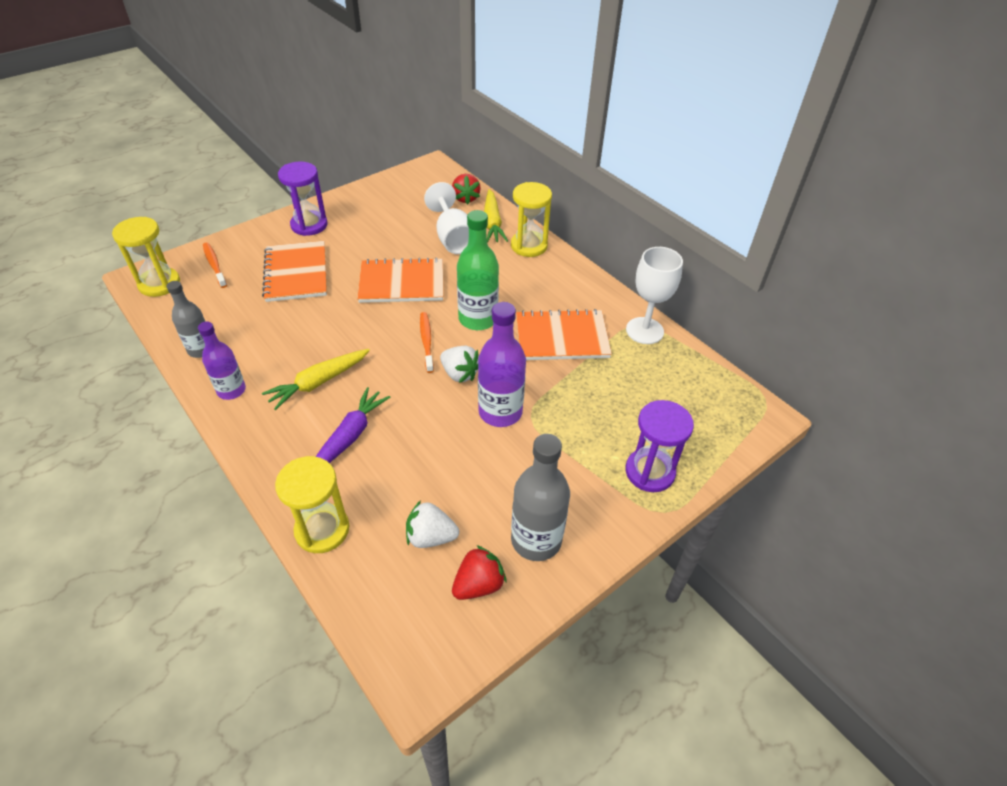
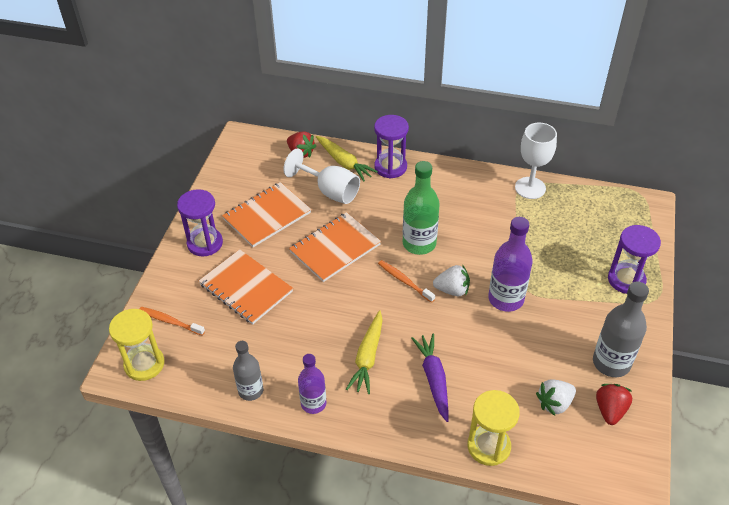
camera: 35 degrees left, 0 degrees up
yellow hourglass [511,182,552,257] -> purple hourglass [374,115,409,178]
orange notebook [516,309,612,360] -> orange notebook moved to [222,182,312,247]

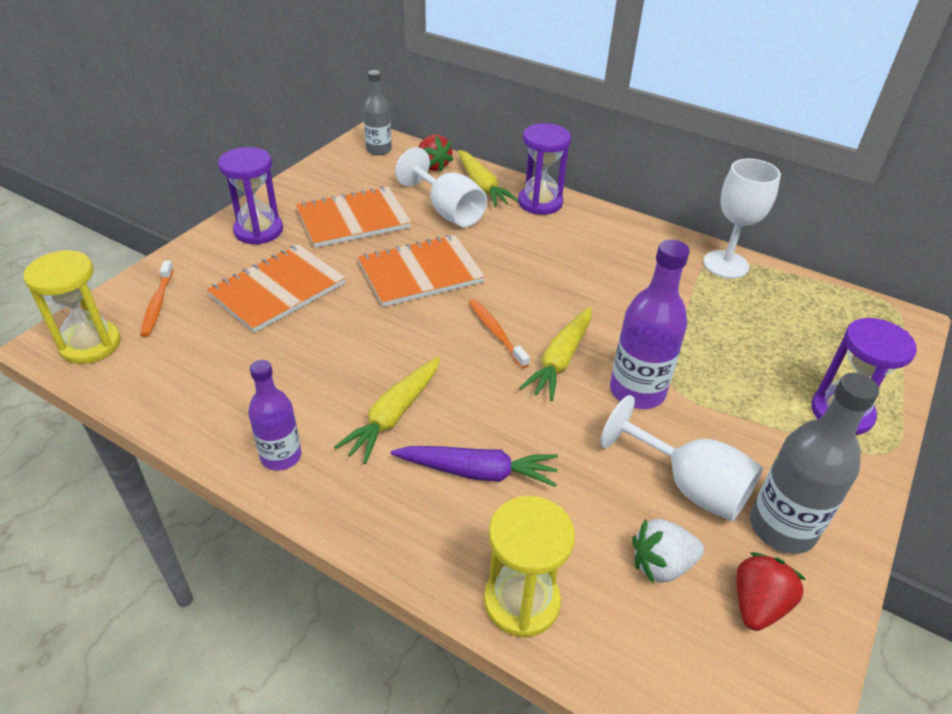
camera: 15 degrees right, 5 degrees down
orange toothbrush [139,307,205,336] -> orange toothbrush turned 135 degrees counterclockwise [140,261,174,337]
orange notebook [199,249,293,325] -> orange notebook turned 75 degrees clockwise [206,244,346,333]
grey bottle [233,341,263,401] -> grey bottle moved to [363,70,392,155]
green bottle [403,161,440,255] -> none
purple carrot [411,334,449,422] -> purple carrot turned 90 degrees clockwise [391,446,558,487]
white strawberry [433,264,470,296] -> yellow carrot [519,307,591,401]
none -> white goblet [600,395,763,521]

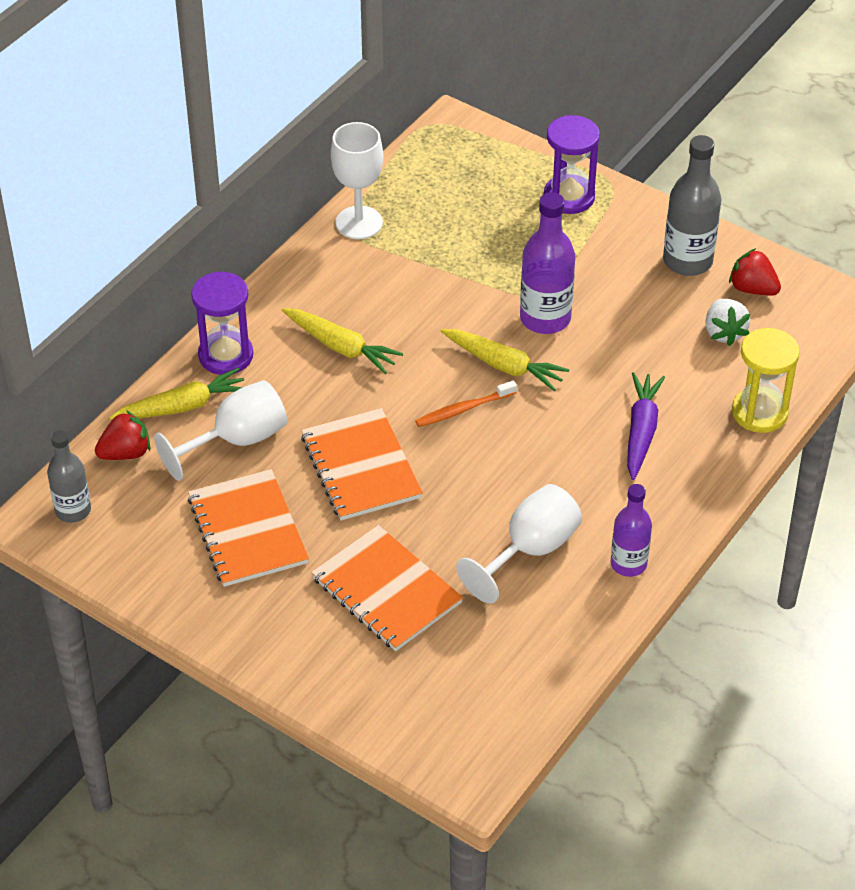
camera: 85 degrees left, 5 degrees up
yellow hourglass [23,250,121,364] -> none
orange toothbrush [140,261,174,337] -> none
purple hourglass [218,147,283,245] -> none
yellow carrot [334,356,440,464] -> yellow carrot moved to [282,308,403,374]
white goblet [600,395,763,521] -> white goblet moved to [456,484,582,604]

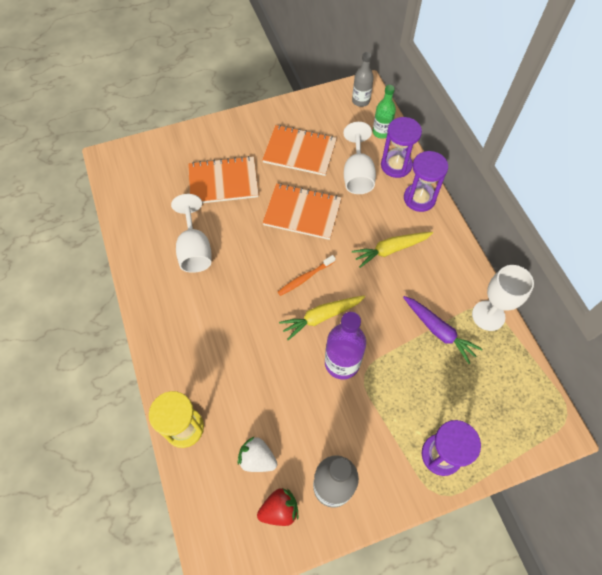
camera: 125 degrees right, 15 degrees up
red strawberry [95,410,150,460] -> green bottle [373,85,396,139]
yellow carrot [109,368,244,420] -> purple hourglass [381,117,422,178]
orange toothbrush [415,380,517,427] -> orange toothbrush turned 135 degrees counterclockwise [278,255,335,296]
purple bottle [611,484,652,577] -> none
purple carrot [627,372,665,480] -> purple carrot moved to [403,296,483,364]

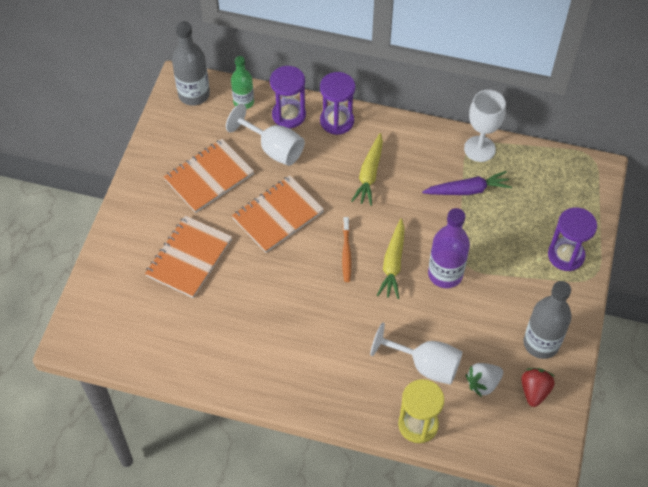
camera: 55 degrees left, 5 degrees down
white goblet [171,194,211,273] -> white goblet moved to [370,322,463,385]
grey bottle [352,52,374,107] -> grey bottle [172,21,210,106], size x1.53

